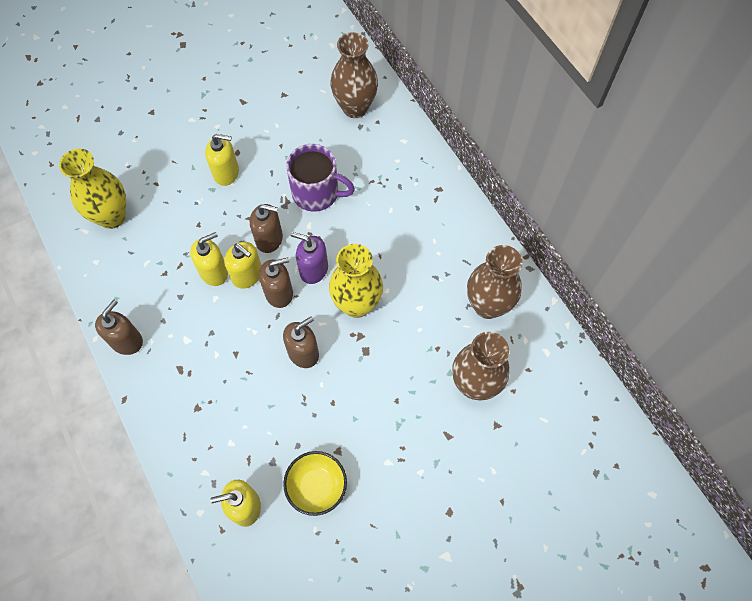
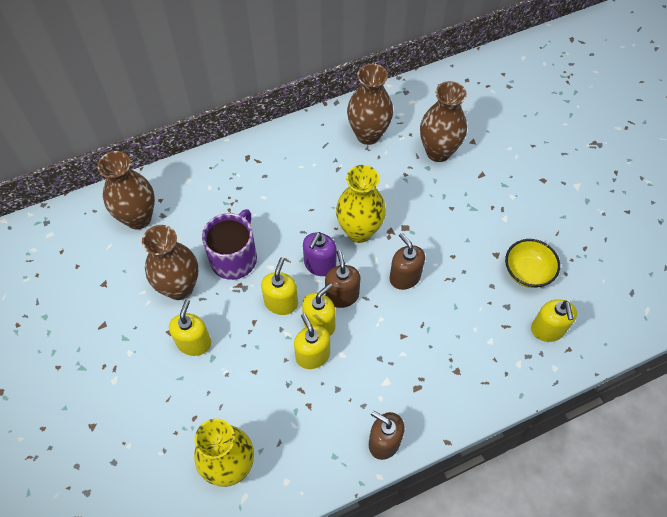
camera: 85 degrees left, 5 degrees down
brown soap dispenser [250,204,283,253] -> yellow soap dispenser [261,258,298,315]
none -> brown vase [142,225,198,300]

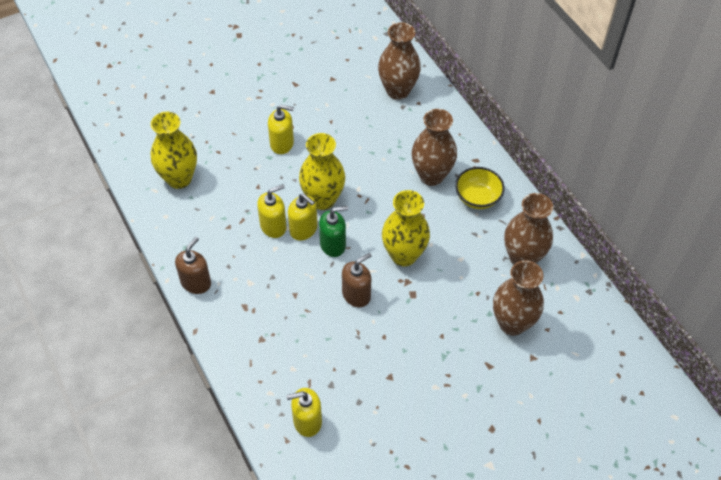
camera: 85 degrees right, 5 degrees down
brown vase [142,225,198,300] -> brown vase moved to [412,109,457,186]
purple mug [202,209,257,280] -> none
yellow soap dispenser [261,258,298,315] -> yellow vase [299,133,345,210]
purple soap dispenser [303,232,336,276] -> none
brown soap dispenser [325,250,360,308] -> green soap dispenser [319,206,348,257]
yellow bowl [505,239,560,288] -> yellow bowl moved to [455,167,505,209]

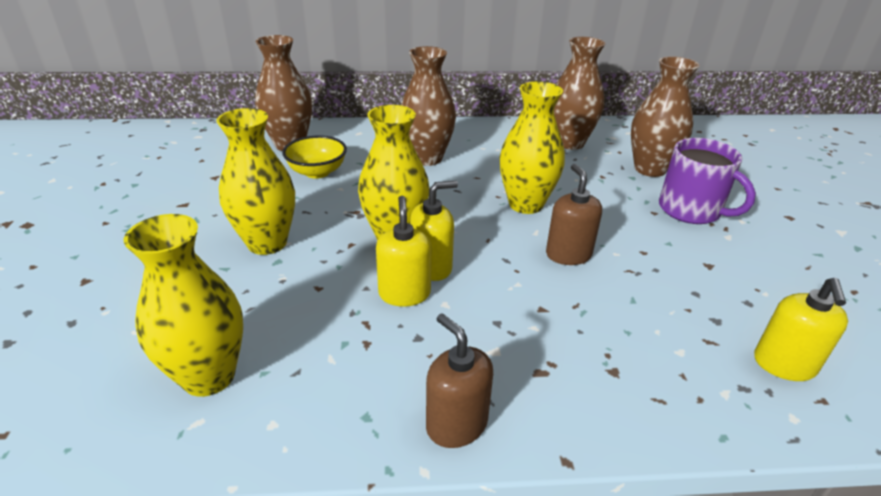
camera: 65 degrees left, 20 degrees down
yellow soap dispenser [268,105,294,154] -> yellow vase [217,108,295,255]
green soap dispenser [319,206,348,257] -> none
yellow bowl [455,167,505,209] -> yellow bowl moved to [282,136,347,179]
none -> purple mug [659,138,756,224]

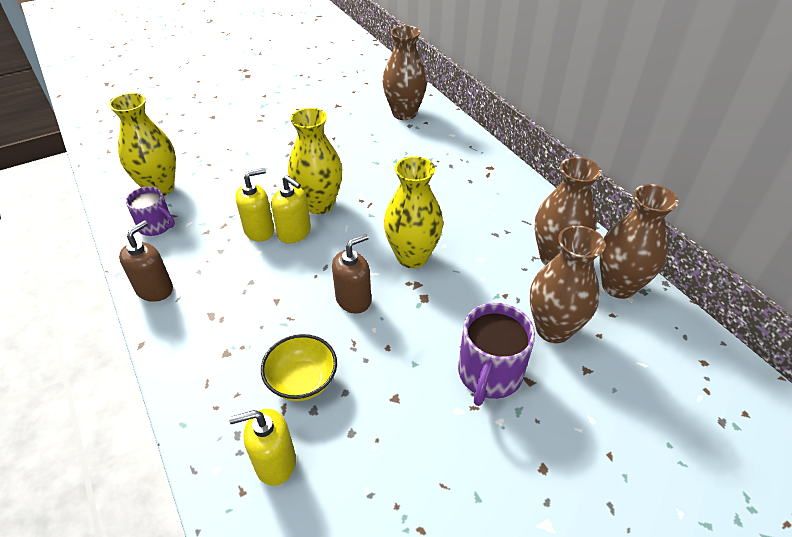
camera: 65 degrees right, 10 degrees up
yellow vase [217,108,295,255] -> none
yellow bowl [282,136,347,179] -> yellow bowl moved to [261,334,337,401]
brown vase [401,46,456,166] -> brown vase moved to [599,184,678,299]
none -> purple mug [126,187,175,236]

